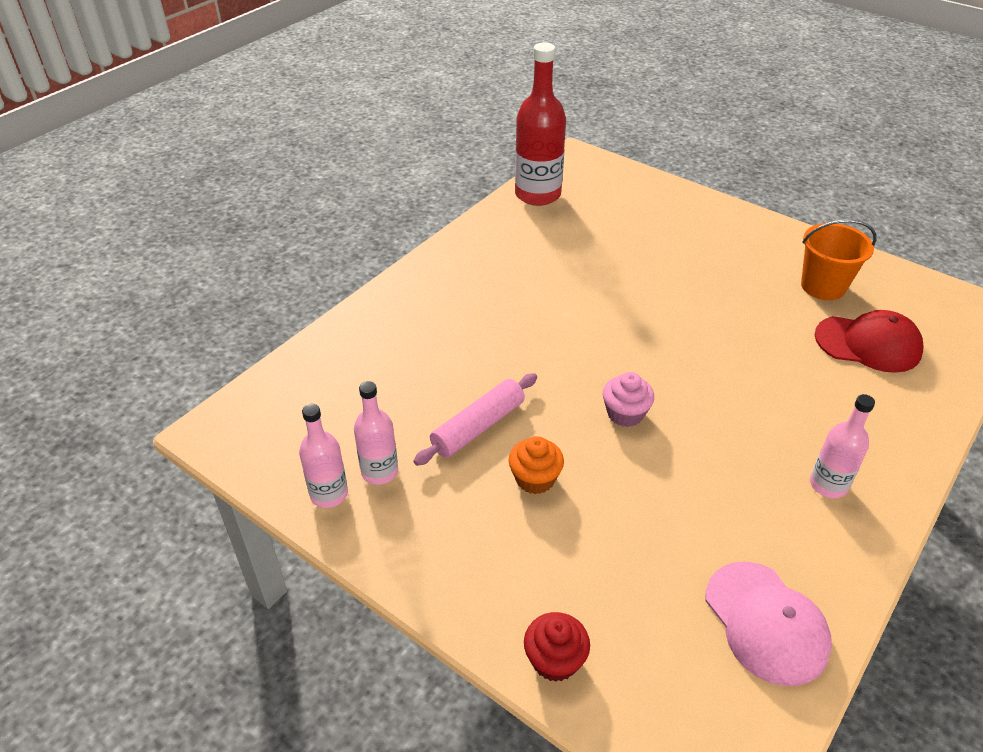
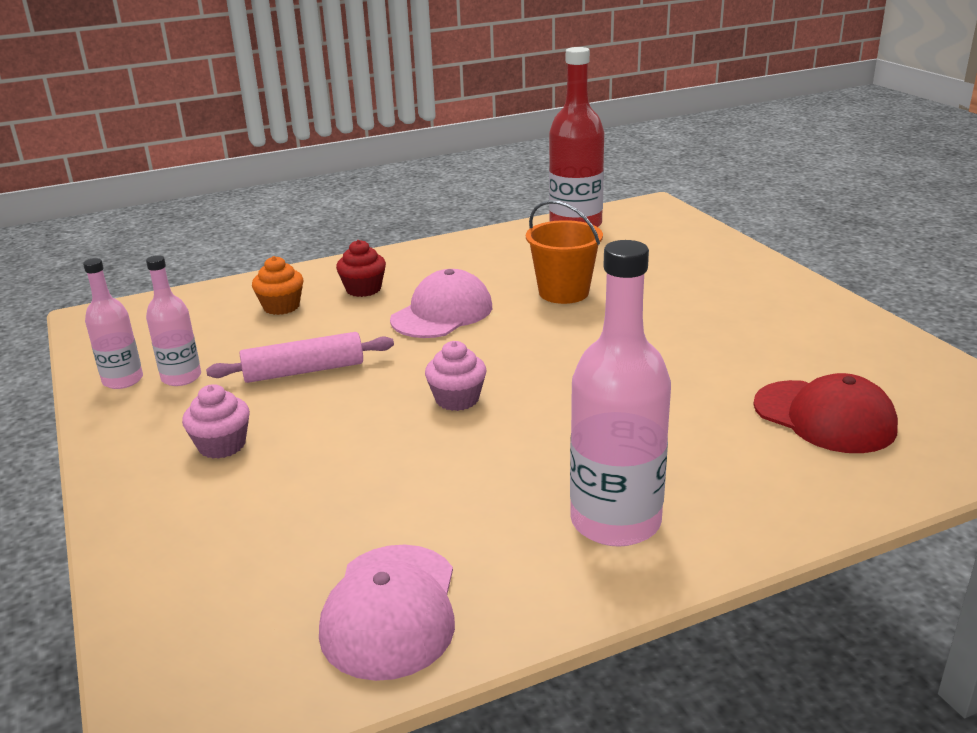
camera: 30 degrees right, 15 degrees down
orange cupcake [508,436,564,494] -> orange cupcake moved to [252,256,303,315]
red cupcake [524,612,590,682] -> red cupcake moved to [336,240,386,297]
orange bucket [801,219,876,300] -> orange bucket moved to [526,200,603,304]
pink bottle [810,394,875,498] -> pink bottle [570,240,671,547], size x1.77
none -> pink cupcake [182,384,250,459]
none -> pink cap [390,269,492,338]

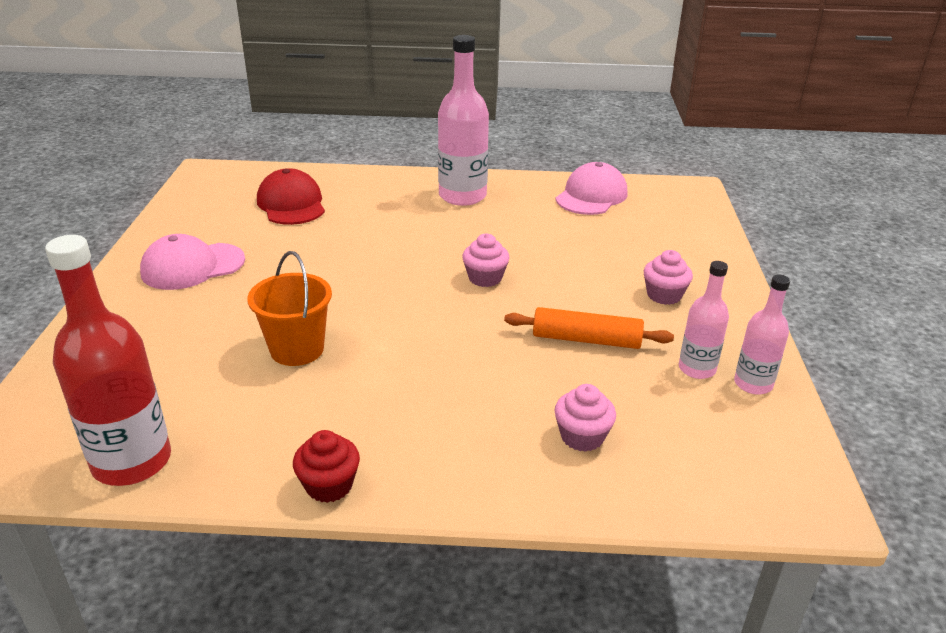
camera: 155 degrees left, 5 degrees up
pink rolling pin [206,332,394,383] -> orange rolling pin [504,307,674,349]
orange cupcake [252,256,303,315] -> pink cupcake [554,384,616,452]
red cupcake [336,240,386,297] -> red cupcake moved to [293,430,360,503]
pink cap [390,269,492,338] -> pink cap moved to [140,234,245,290]

